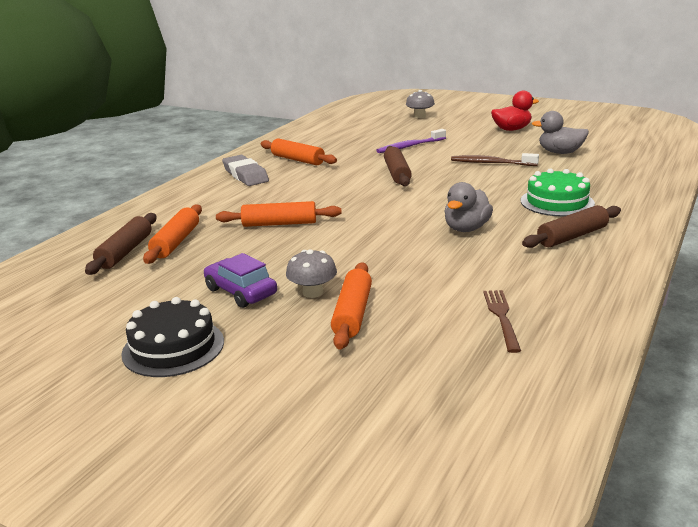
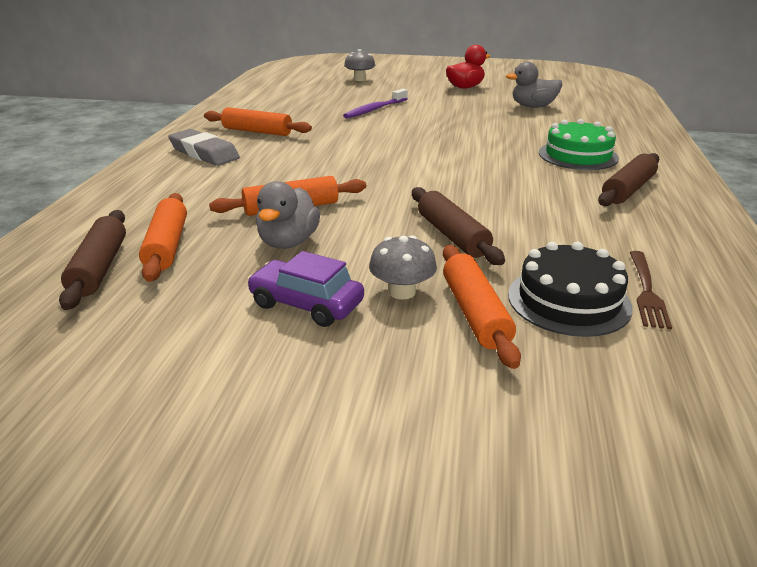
camera: 20 degrees left, 5 degrees up
black cake [121,297,224,377] -> black cake moved to [508,242,633,337]
brown rolling pin [384,146,412,186] -> brown rolling pin moved to [412,187,505,265]
grey duck [445,182,493,232] -> grey duck moved to [256,181,320,249]
brown toothbrush [451,153,539,166] -> none
brown fork [483,290,521,353] -> brown fork turned 150 degrees counterclockwise [630,251,672,330]

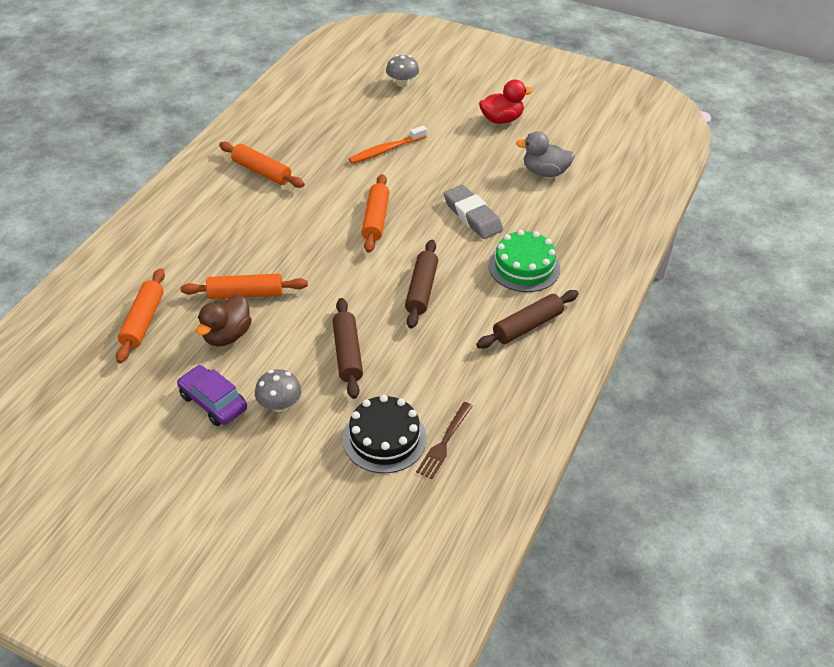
camera: 15 degrees right, 15 degrees up
brown rolling pin [59,210,126,310] -> brown rolling pin moved to [405,240,438,329]
grey eraser [168,129,240,166] -> grey eraser moved to [444,185,503,239]
grey duck [256,181,320,249] -> brown duck [196,295,252,346]
purple toothbrush [343,89,408,118] -> orange toothbrush [349,126,427,164]
orange rolling pin [443,245,521,369] -> orange rolling pin moved to [361,174,390,253]

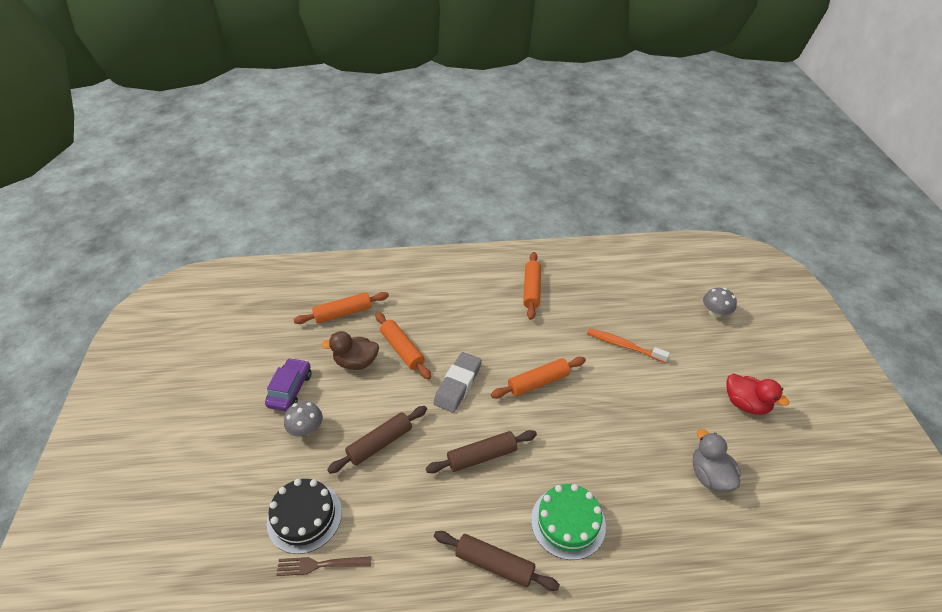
camera: 60 degrees right, 0 degrees up
grey eraser [444,185,503,239] -> grey eraser moved to [433,352,482,413]

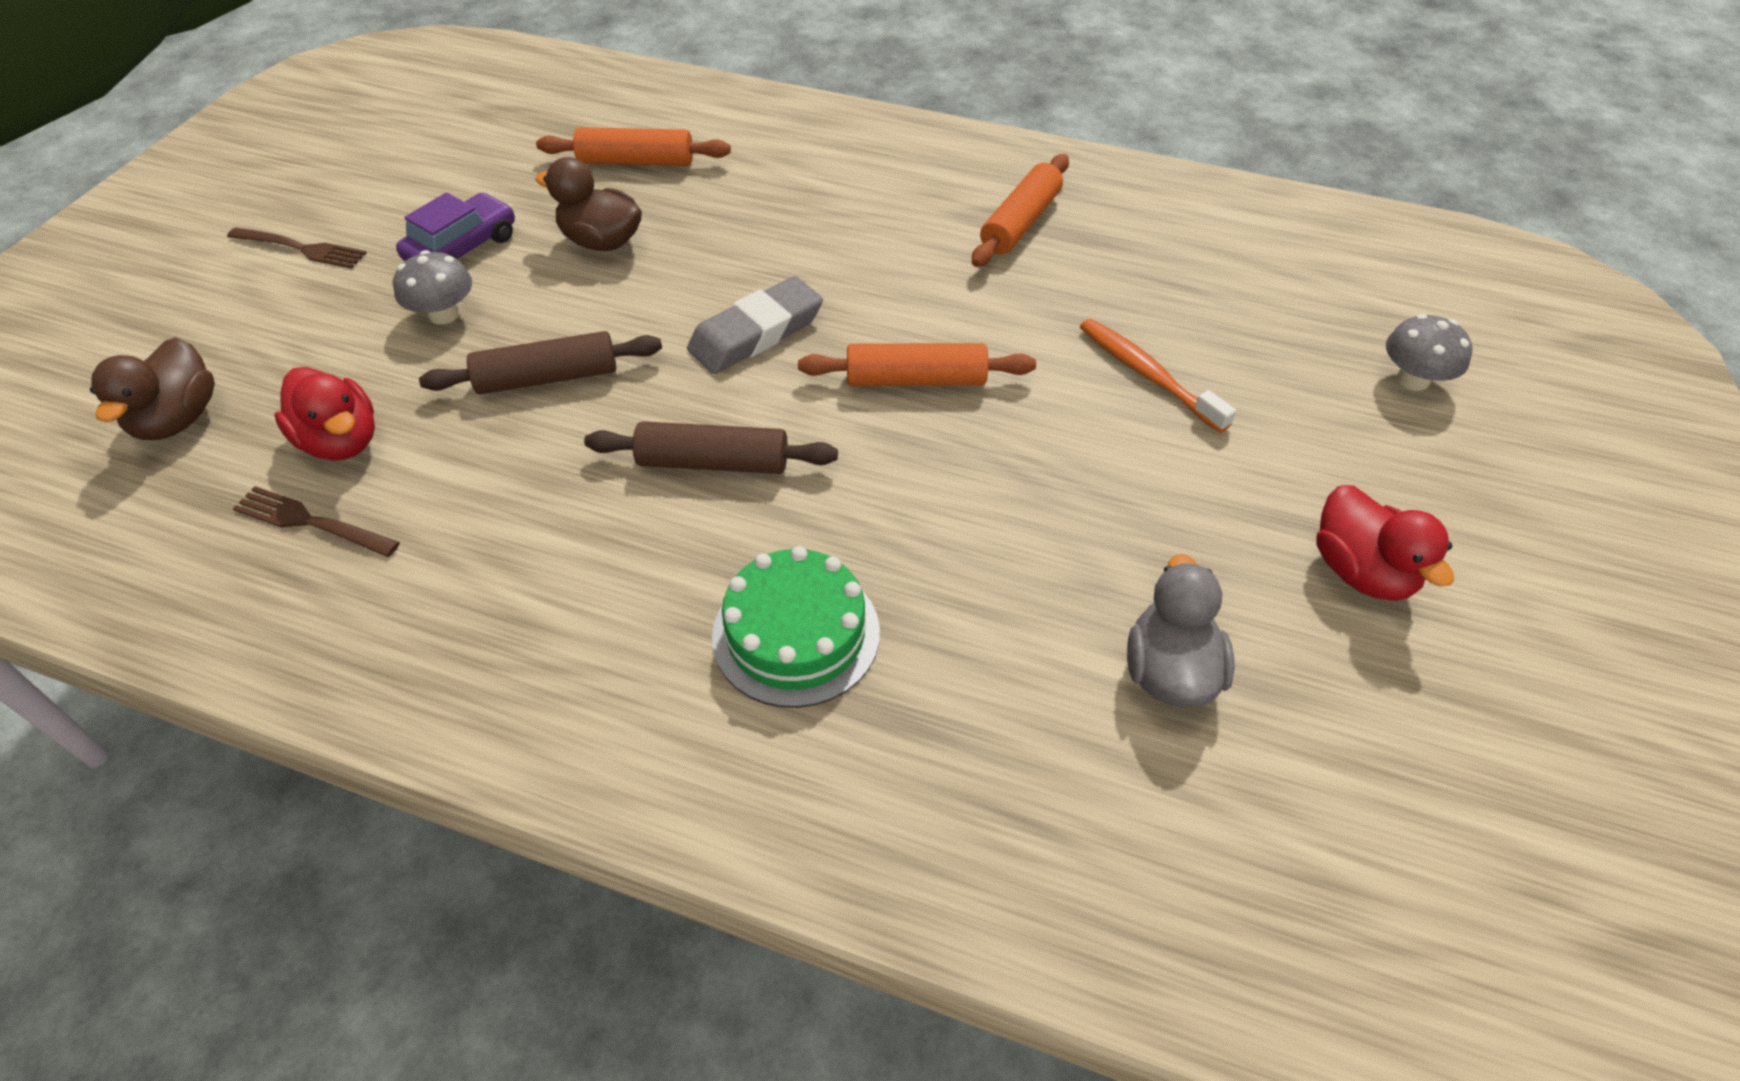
camera: 25 degrees right, 5 degrees up
black cake [267,479,342,554] -> red duck [274,367,375,461]
orange rolling pin [375,312,431,380] -> none
brown rolling pin [434,531,560,591] -> none
none -> brown duck [90,337,215,440]
none -> brown fork [227,227,367,269]

